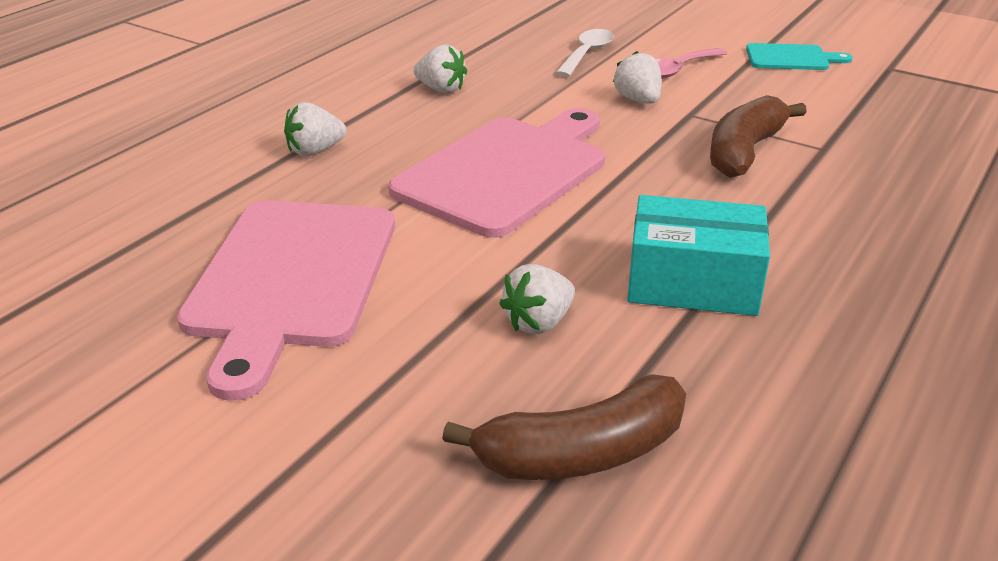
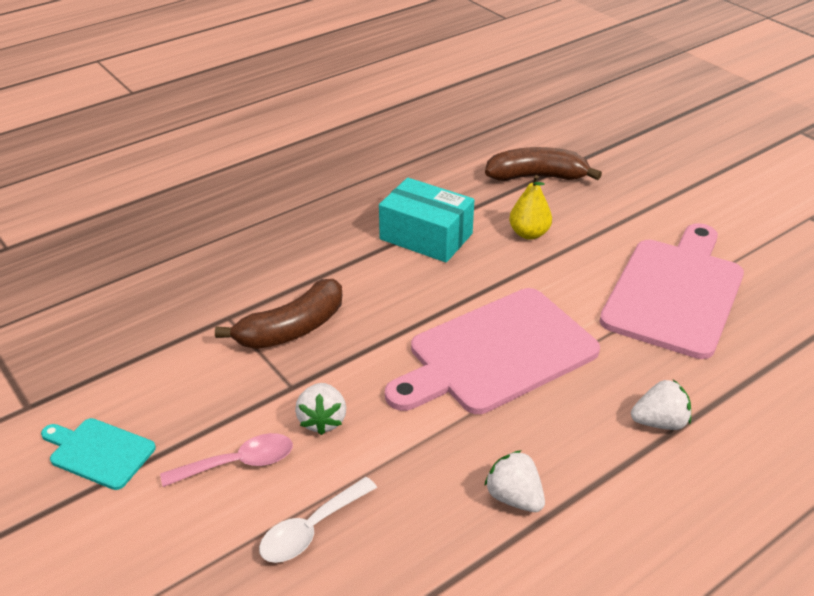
camera: 160 degrees left, 5 degrees up
white strawberry [499,264,575,334] -> yellow pear [509,175,552,240]

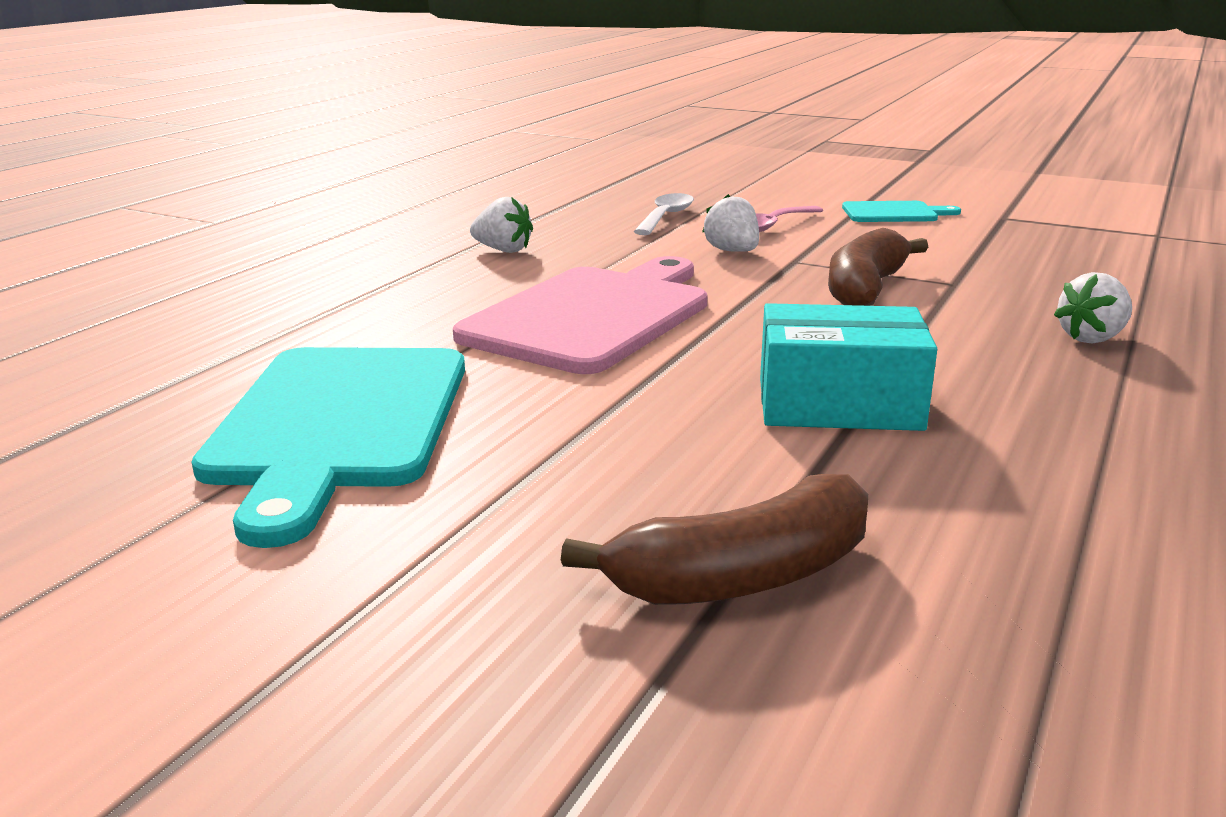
camera: 155 degrees right, 15 degrees down
yellow pear [509,175,552,240] -> none
pink cutting board [599,223,744,359] -> turquoise cutting board [191,347,465,548]
white strawberry [631,380,691,430] -> white strawberry moved to [1054,272,1132,343]

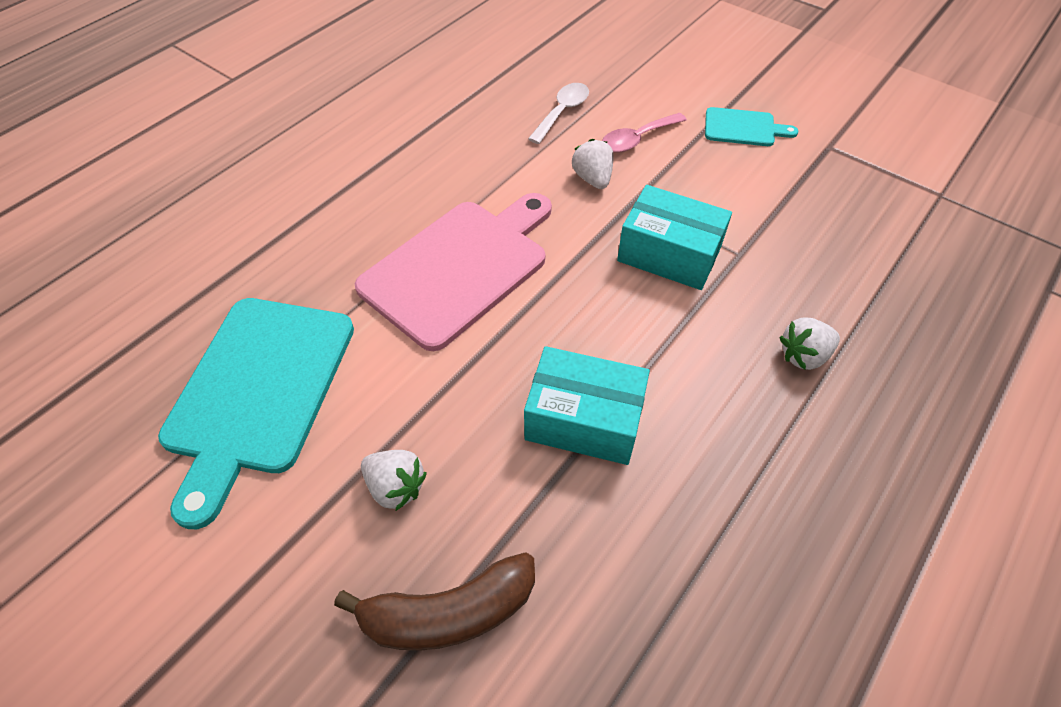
camera: 10 degrees right, 30 degrees up
white strawberry [470,197,533,253] -> white strawberry moved to [361,450,427,511]
brown banana [828,228,928,306] -> turquoise box [617,185,732,290]

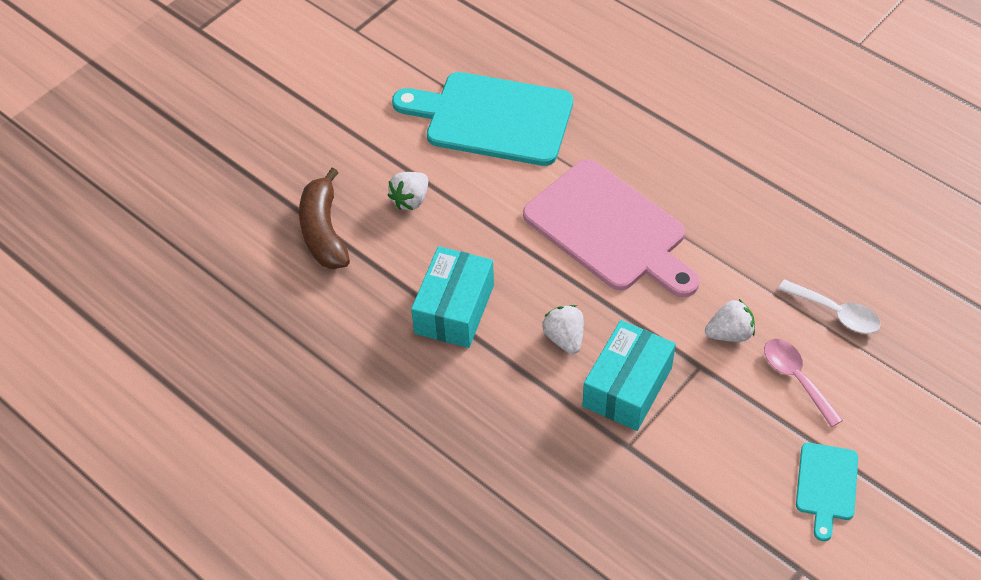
camera: 95 degrees right, 0 degrees up
white strawberry [779,317,840,370] -> white strawberry moved to [542,305,584,354]

